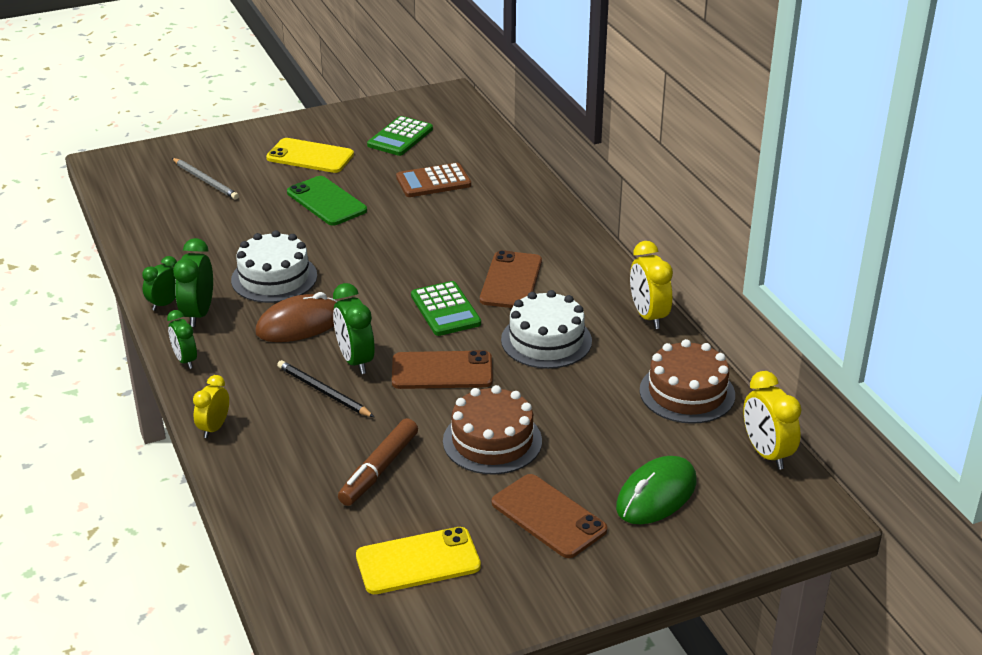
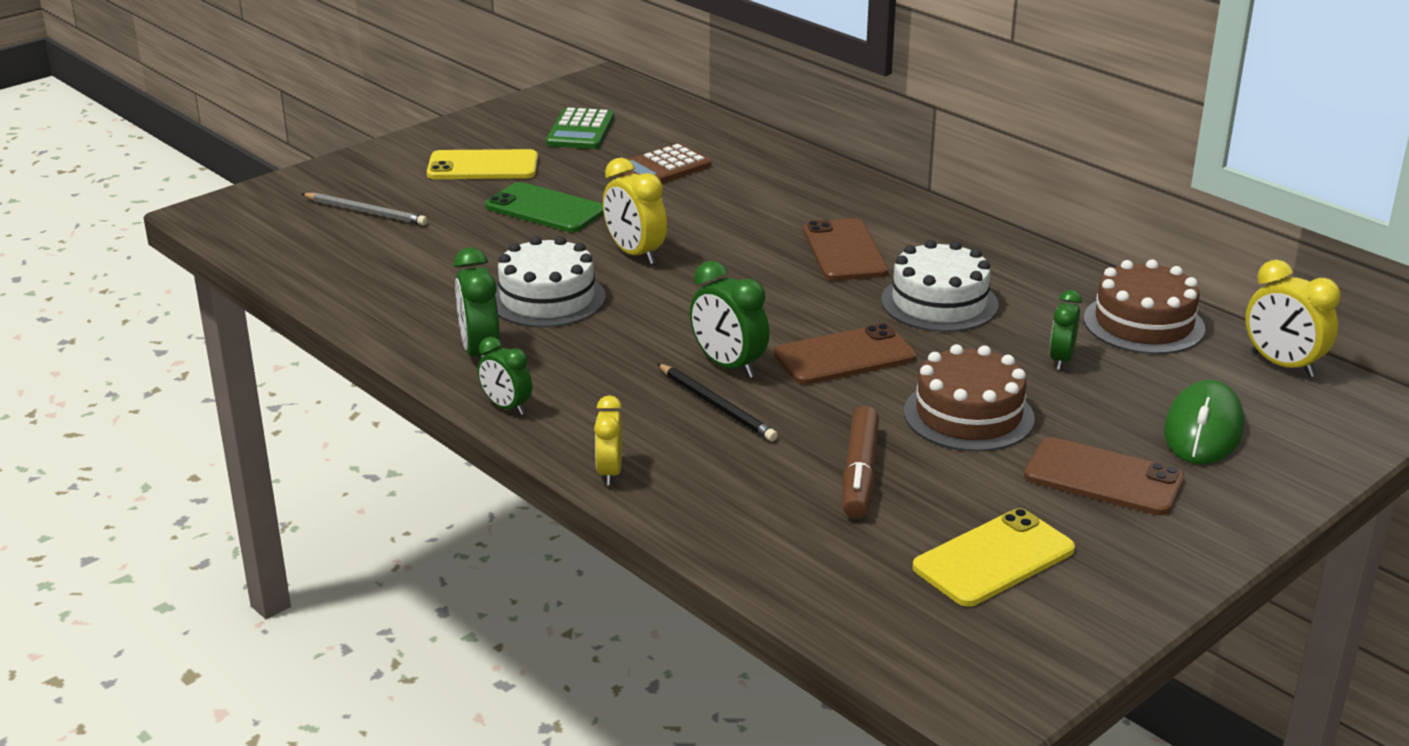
camera: 20 degrees left, 5 degrees down
green clock [142,256,177,311] -> green clock moved to [1050,290,1082,370]
brown mouse [255,292,338,342] -> none
black pencil [277,360,374,417] -> black pencil turned 150 degrees counterclockwise [658,364,778,441]
green calculator [411,281,481,336] -> none
yellow clock [630,241,673,329] -> yellow clock moved to [603,158,667,264]

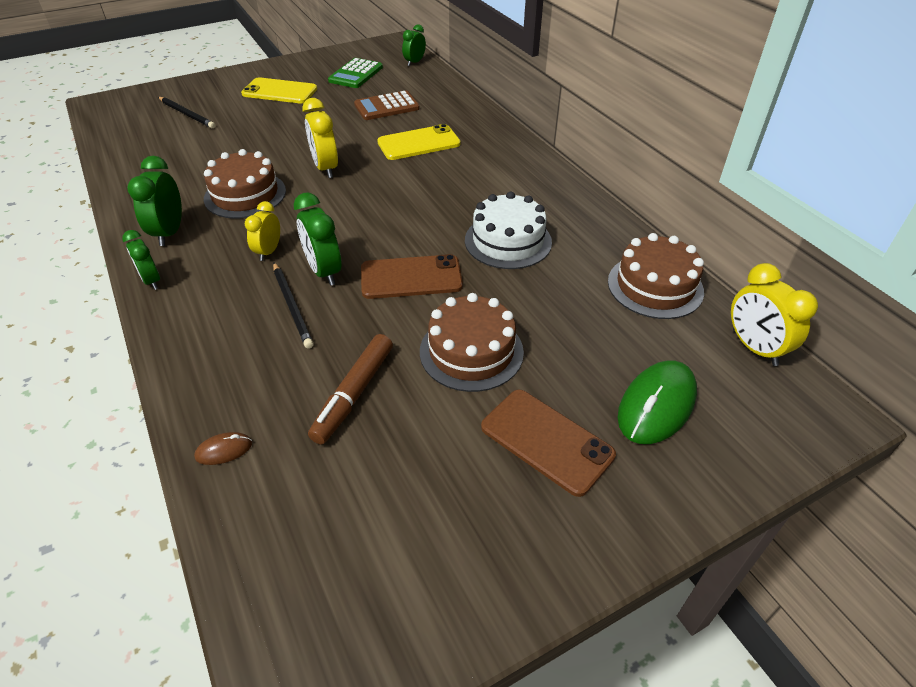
camera: 15 degrees right, 15 degrees up
grey pencil [302,193,427,225] -> black pencil [158,97,215,128]
green phone [485,182,604,232] -> none
white cake [495,236,606,328] -> brown cake [204,149,286,219]
yellow clock [594,395,622,485] -> yellow clock moved to [245,201,280,261]
brown phone [803,219,888,281] -> none
yellow phone [913,508,1075,607] -> yellow phone moved to [377,124,461,160]
green clock [1050,290,1082,370] -> green clock moved to [402,24,426,66]
none -> brown mouse [194,432,252,465]

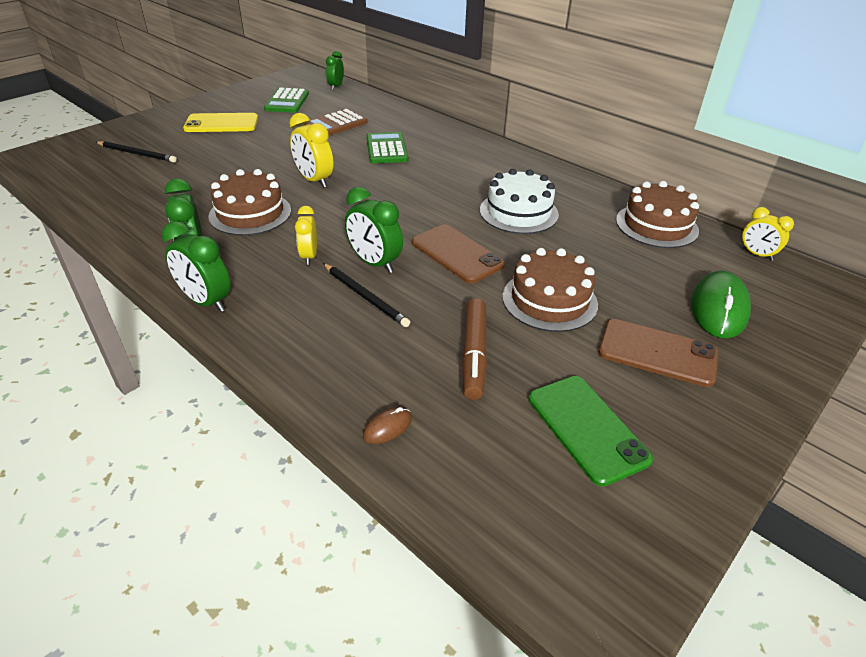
camera: 20 degrees left, 5 degrees down
green clock [122,230,160,290] -> green clock [161,221,231,312], size x1.52
brown phone [361,254,463,299] -> brown phone turned 75 degrees clockwise [412,224,505,284]
yellow phone [377,124,461,160] -> green calculator [366,132,408,163]
yellow clock [731,263,818,366] -> yellow clock [742,207,794,261], size x0.66
none -> green phone [528,376,653,487]

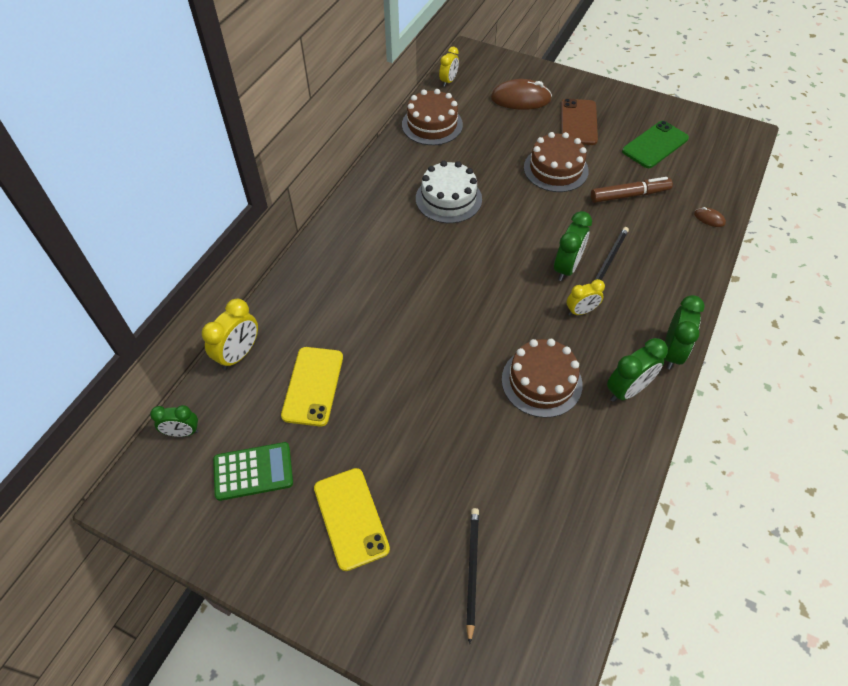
camera: 105 degrees left, 15 degrees up
yellow clock [289,113,333,188] -> yellow clock moved to [202,299,258,370]
brown calculator [304,109,367,136] -> yellow phone [281,347,343,426]
green calculator [366,132,408,163] -> none
brown phone [412,224,505,284] -> none
green mouse [691,271,751,339] -> brown mouse [491,79,552,110]

